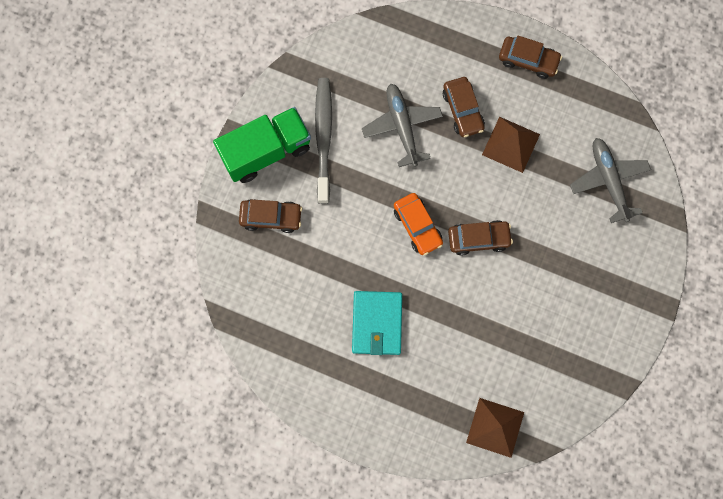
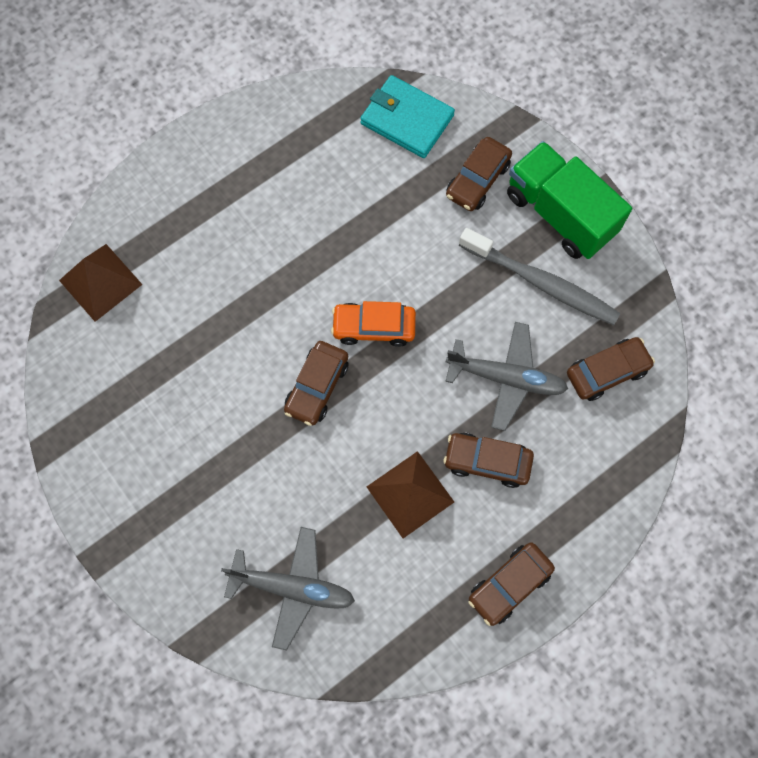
camera: 120 degrees right, 5 degrees down
green truck [213,107,311,183] -> green truck turned 135 degrees clockwise [507,141,632,259]
turquoise wallet [352,291,402,355] -> turquoise wallet moved to [360,75,455,158]
none -> brown car [567,337,655,401]

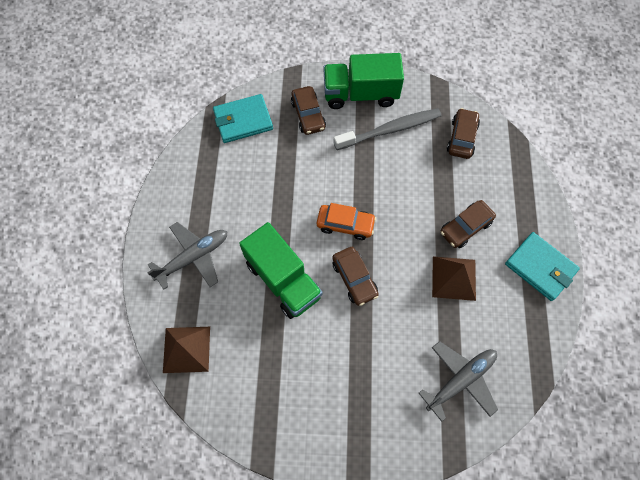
camera: 50 degrees left, 5 degrees down
orange car [331,301,416,347] -> orange car turned 120 degrees counterclockwise [317,203,376,240]
grey plane [445,322,568,431] -> grey plane moved to [148,222,228,290]
brown car [468,542,555,626] -> turquoise wallet [505,232,580,301]
none -> green truck [239,222,323,319]

